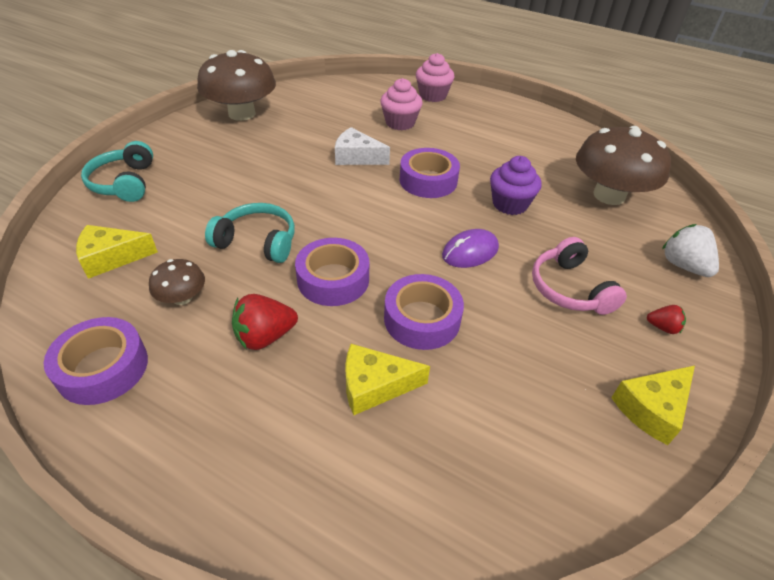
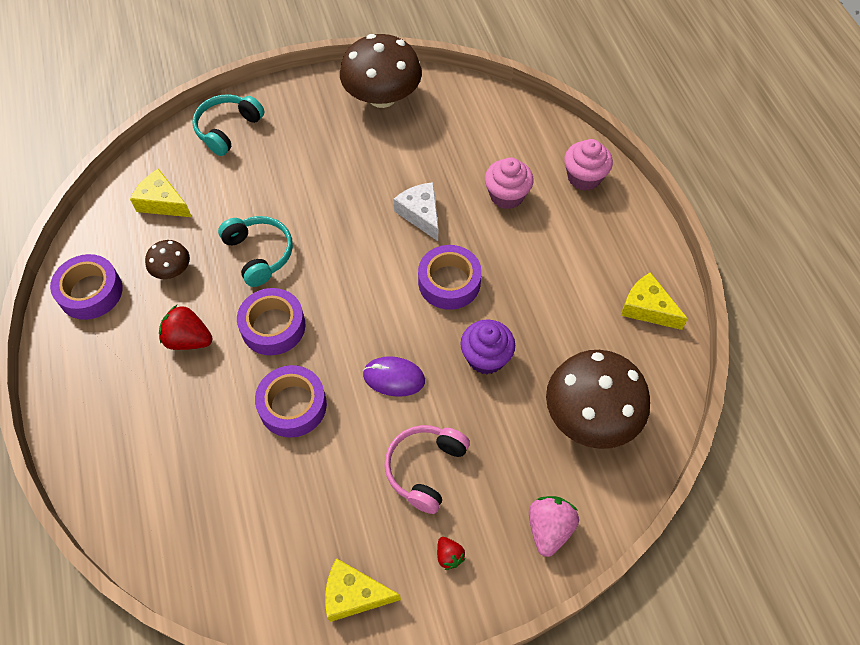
camera: 45 degrees right, 15 degrees up
yellow cheese [345,344,430,415] -> yellow cheese moved to [621,272,688,330]
white strawberry [662,224,719,277] -> pink strawberry [529,496,579,557]

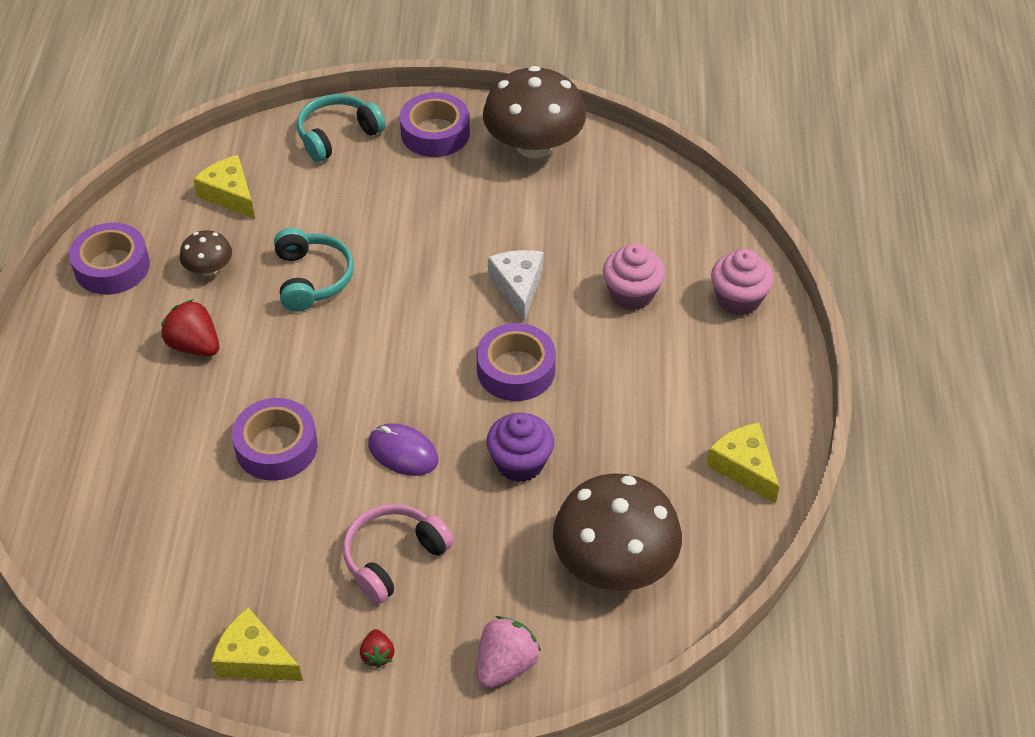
camera: 20 degrees right, 10 degrees down
purple tape [237,288,306,355] -> purple tape moved to [400,92,470,157]

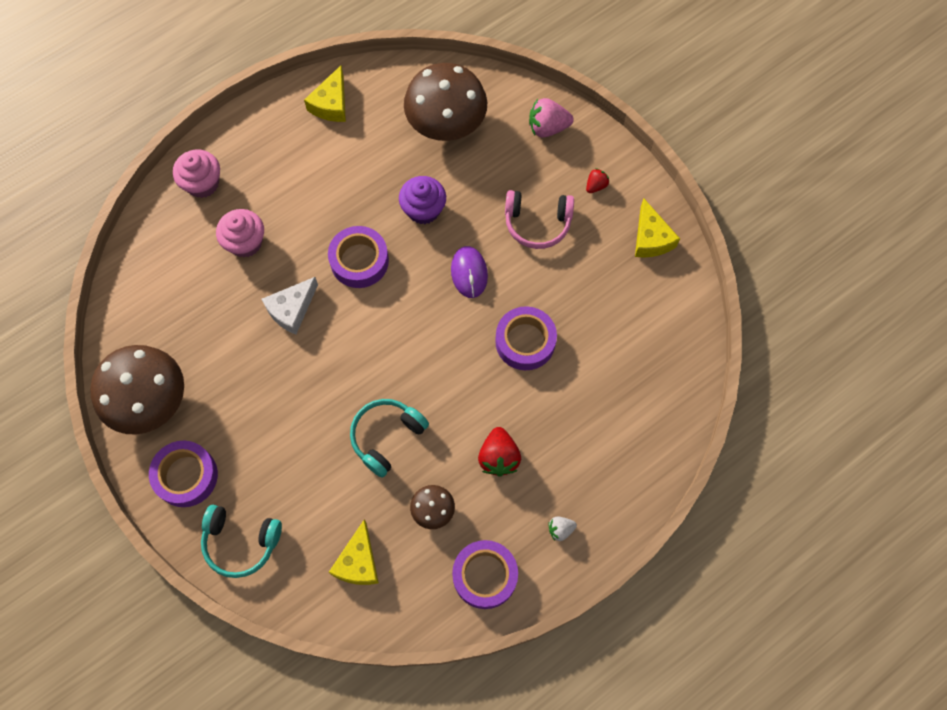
camera: 130 degrees left, 20 degrees up
none -> white strawberry [548,517,577,541]

